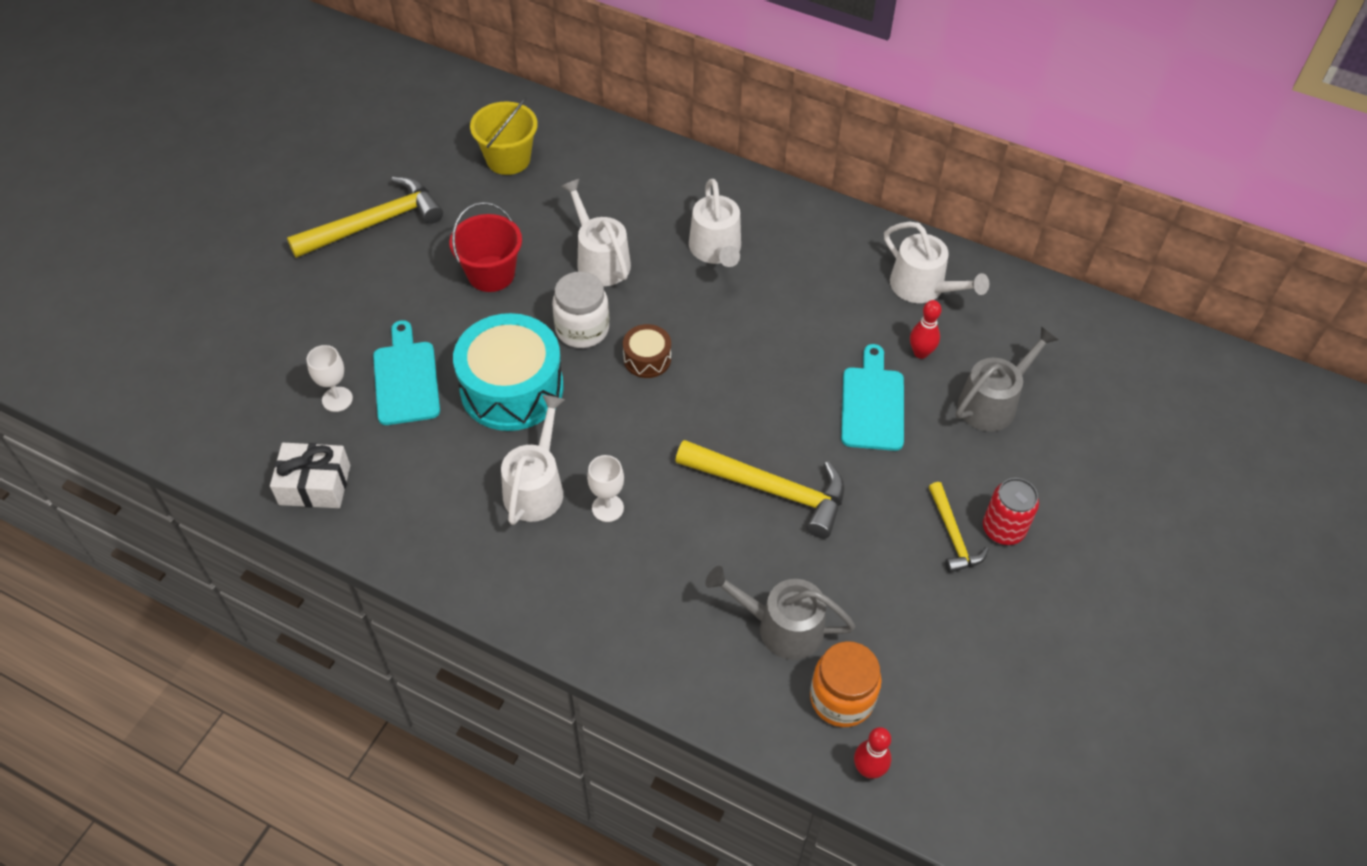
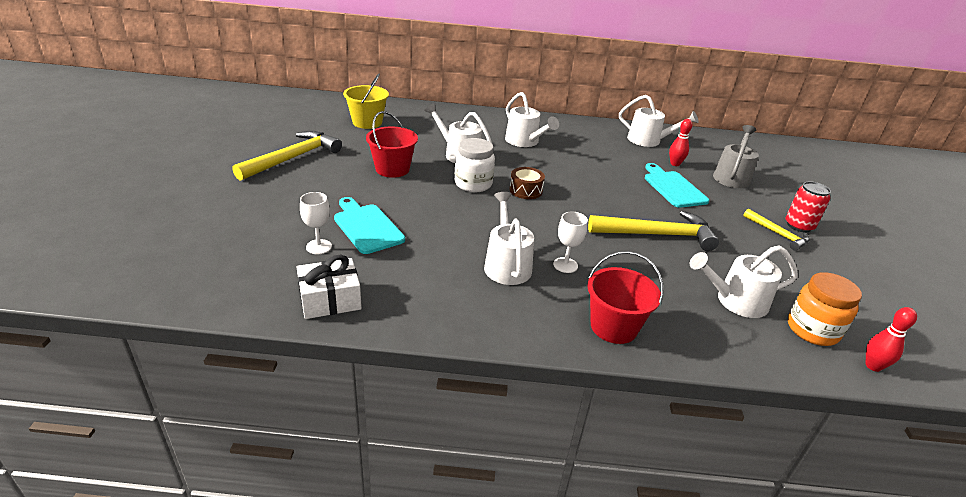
camera: 25 degrees left, 20 degrees down
turquoise drum [453,313,564,431] -> none
grey watering can [705,566,856,660] -> white watering can [690,245,798,318]
none -> red bucket [587,251,664,344]

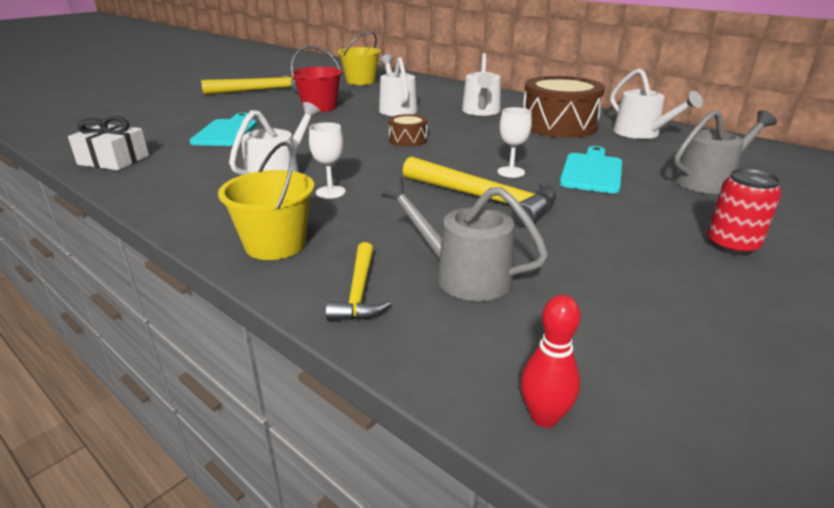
camera: 40 degrees right, 5 degrees down
white goblet [300,192,332,254] -> white goblet moved to [497,107,532,178]
white jar [455,138,495,192] -> none
red bucket [587,251,664,344] -> yellow bucket [218,142,315,260]
red bowling pin [669,119,693,166] -> none
white watering can [690,245,798,318] -> grey watering can [381,177,548,301]
yellow hammer [743,209,809,251] -> yellow hammer moved to [325,242,391,321]
orange jar [788,272,862,346] -> none
none -> brown drum [523,76,605,138]

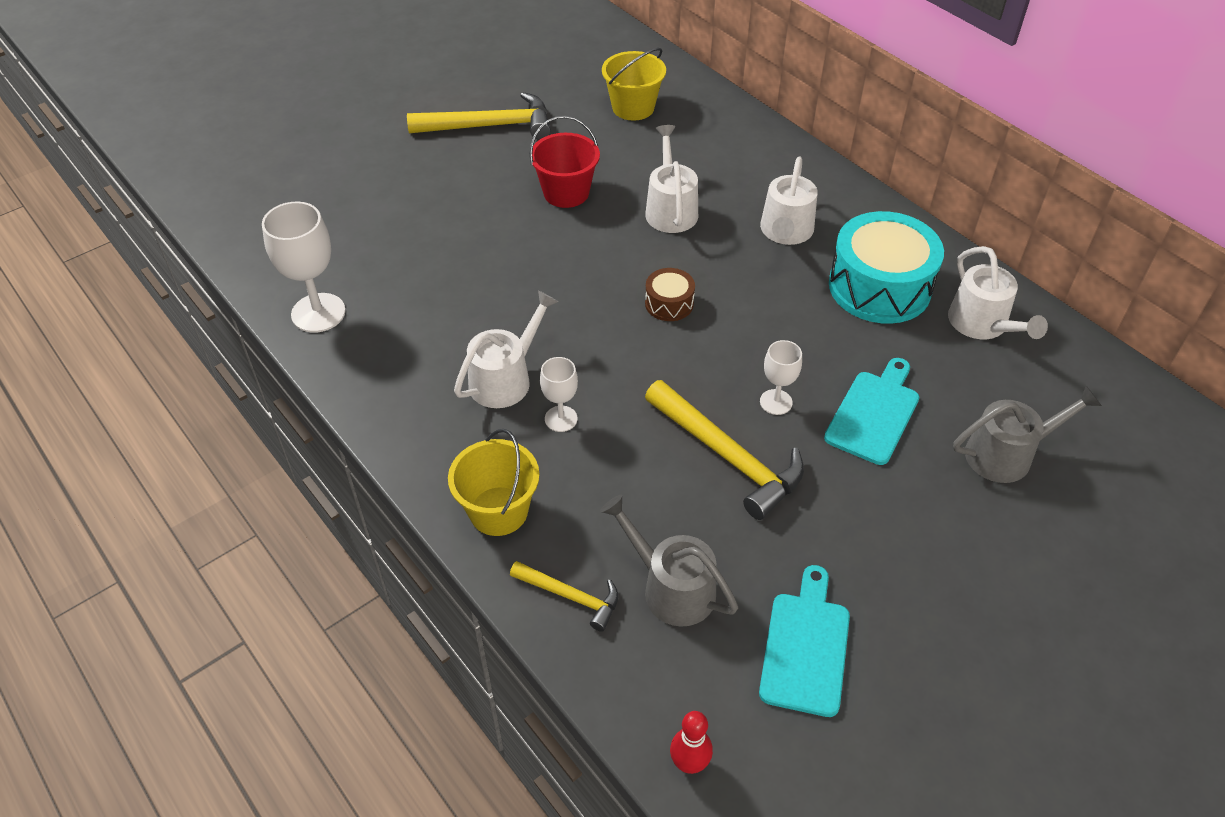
camera: 10 degrees right, 20 degrees up
white gift [68,116,149,170] -> white goblet [262,202,346,333]
turquoise cutting board [189,113,257,146] -> turquoise cutting board moved to [759,565,850,717]
yellow hammer [325,242,391,321] -> yellow hammer turned 75 degrees counterclockwise [510,561,619,632]
brown drum [523,76,605,138] -> turquoise drum [829,211,944,324]
red can [708,168,781,255] -> none

